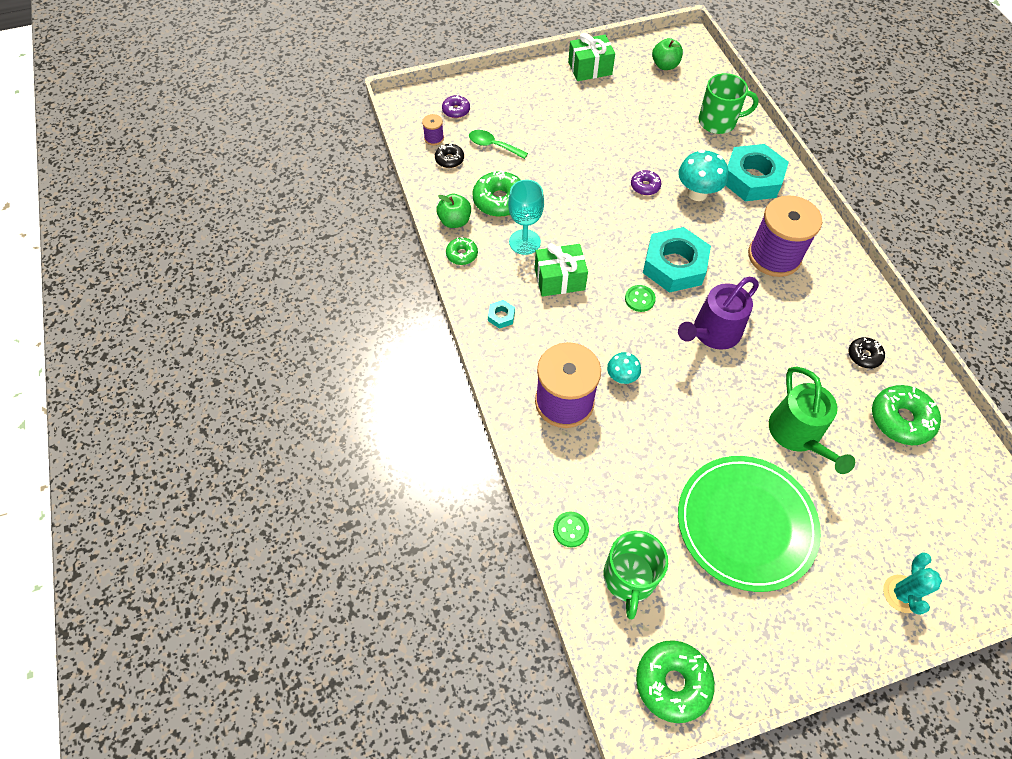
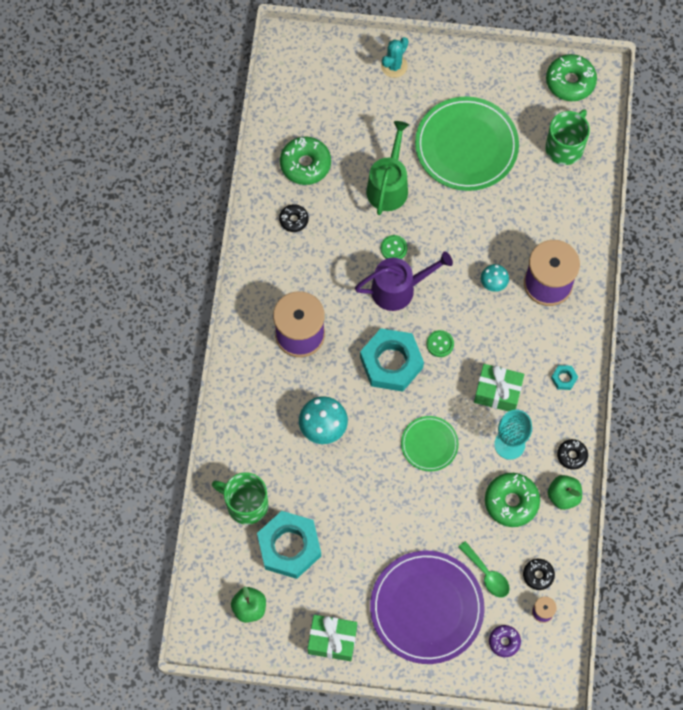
camera: 155 degrees left, 10 degrees up
green donut [446,237,478,265] -> black donut [557,439,588,470]
green button [553,511,589,547] -> green button moved to [381,235,408,259]
purple donut [631,170,661,195] -> none
turquoise nut [726,144,789,201] -> turquoise nut moved to [257,511,321,579]
none -> purple plate [370,551,484,664]
none -> green plate [401,416,459,471]

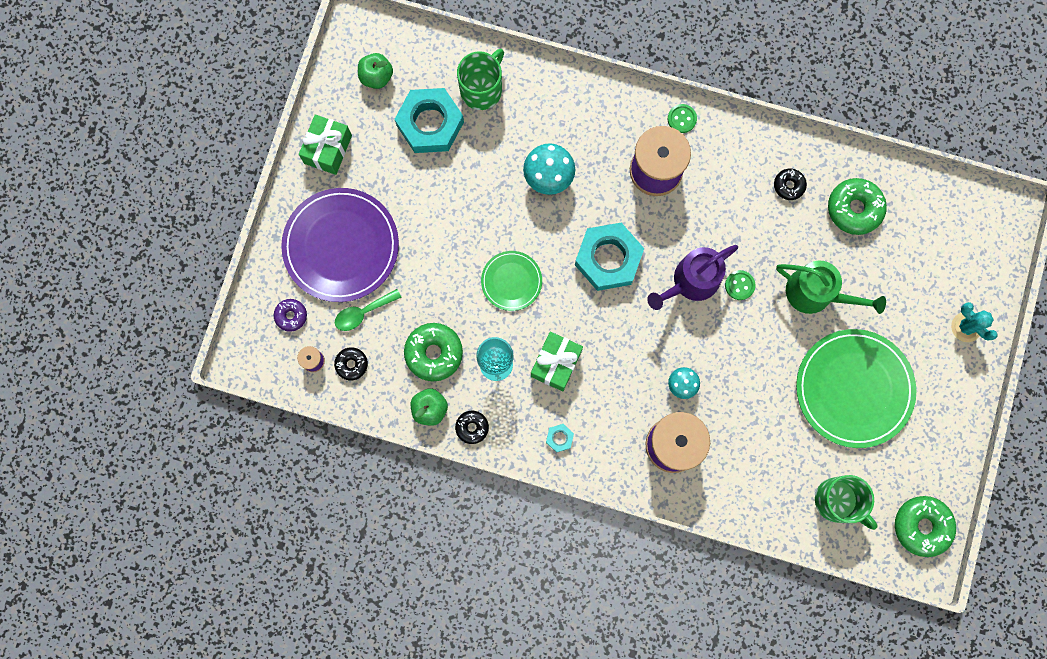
camera: 100 degrees right, 10 degrees up
purple watering can [355,251,453,311] -> purple watering can turned 60 degrees clockwise [647,245,738,310]
green button [426,330,454,357] -> green button moved to [668,104,697,133]

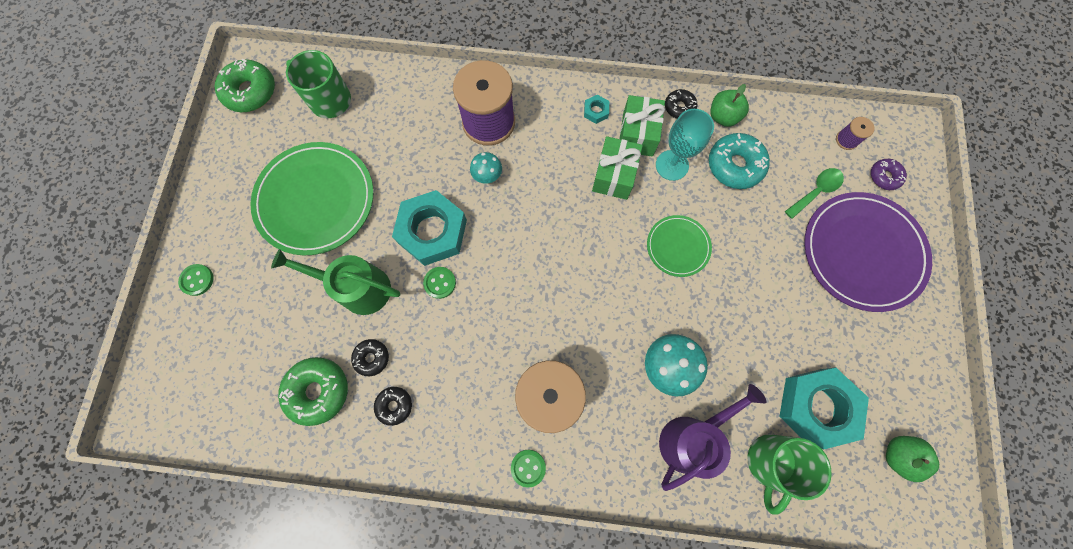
camera: 170 degrees right, 5 degrees down
green gift [299,114,352,175] -> green gift moved to [620,95,665,157]
black donut [334,347,368,380] -> black donut moved to [351,339,389,376]
green donut [404,323,463,381] -> turquoise donut [709,133,770,189]
turquoise nut [575,223,644,291] -> turquoise nut moved to [392,190,467,266]
purple watering can [647,245,738,310] -> purple watering can moved to [659,384,766,491]
turquoise cactus [951,302,998,342] -> green button [178,264,213,296]

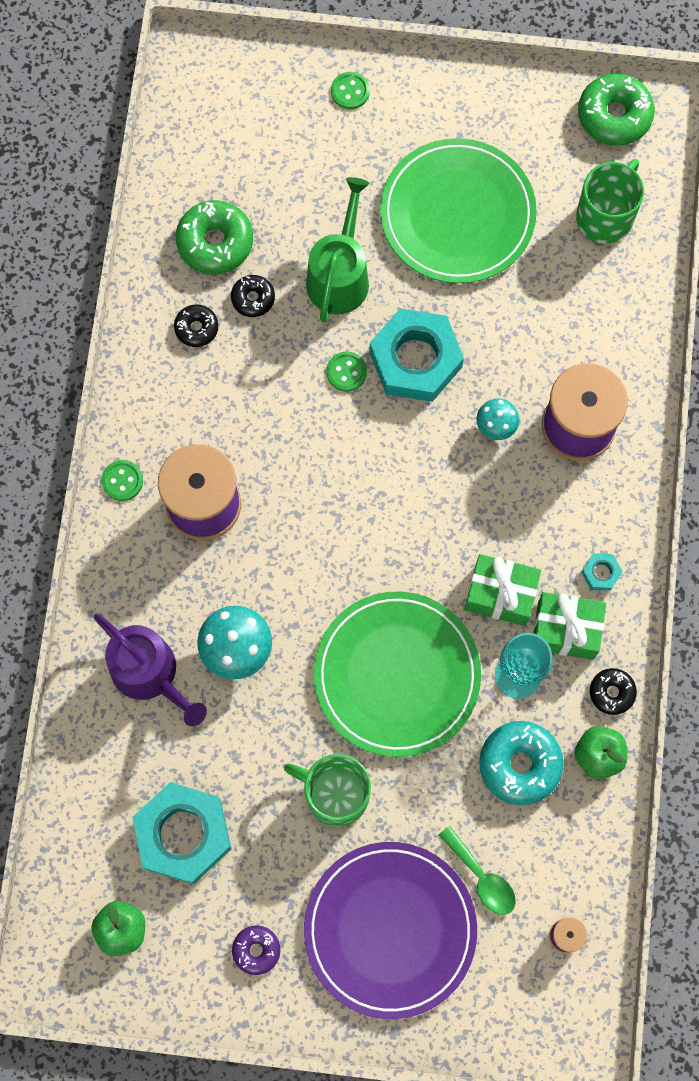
camera: 90 degrees right, 0 degrees up
green plate [647,215,712,277] -> green plate [314,592,481,757], size x1.91
green mug [748,434,832,515] -> green mug moved to [284,754,371,827]
purple donut [871,159,907,190] -> purple donut moved to [232,925,280,975]

